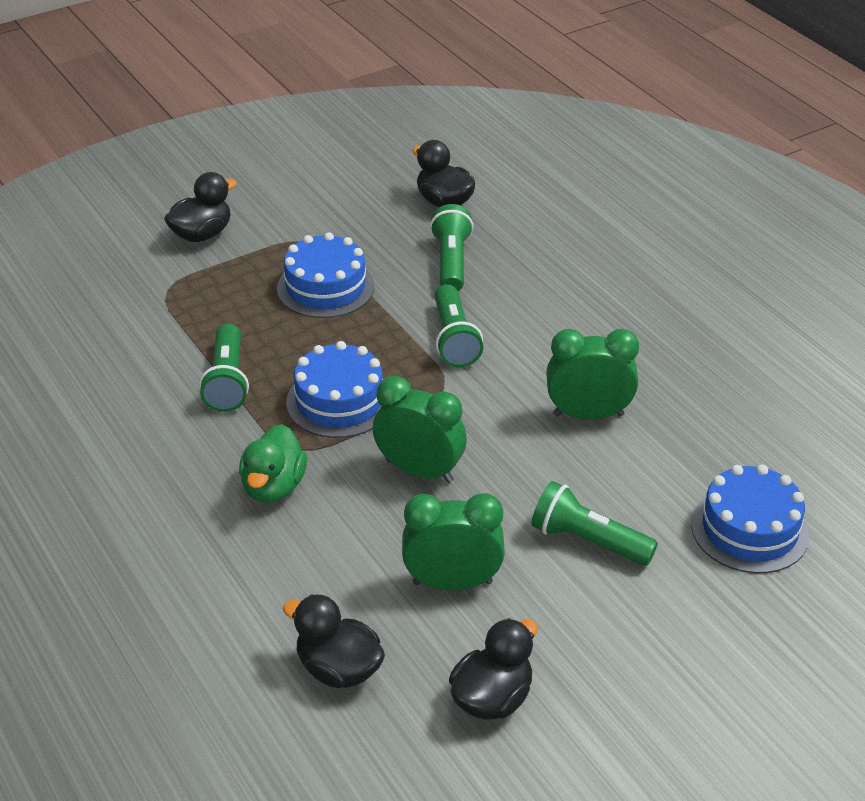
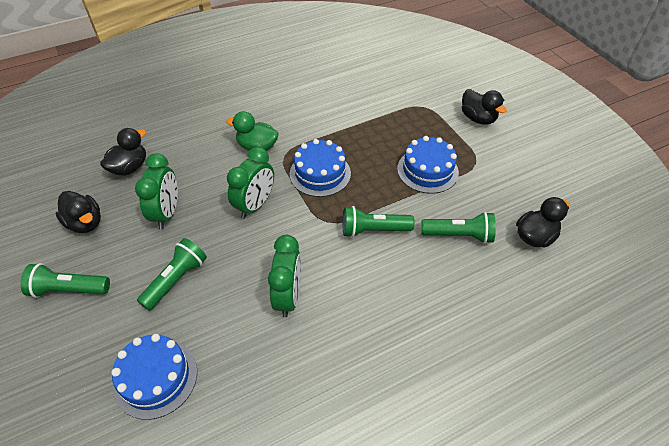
camera: 95 degrees right, 10 degrees up
green flashlight [199,324,249,412] -> green flashlight moved to [21,263,110,298]

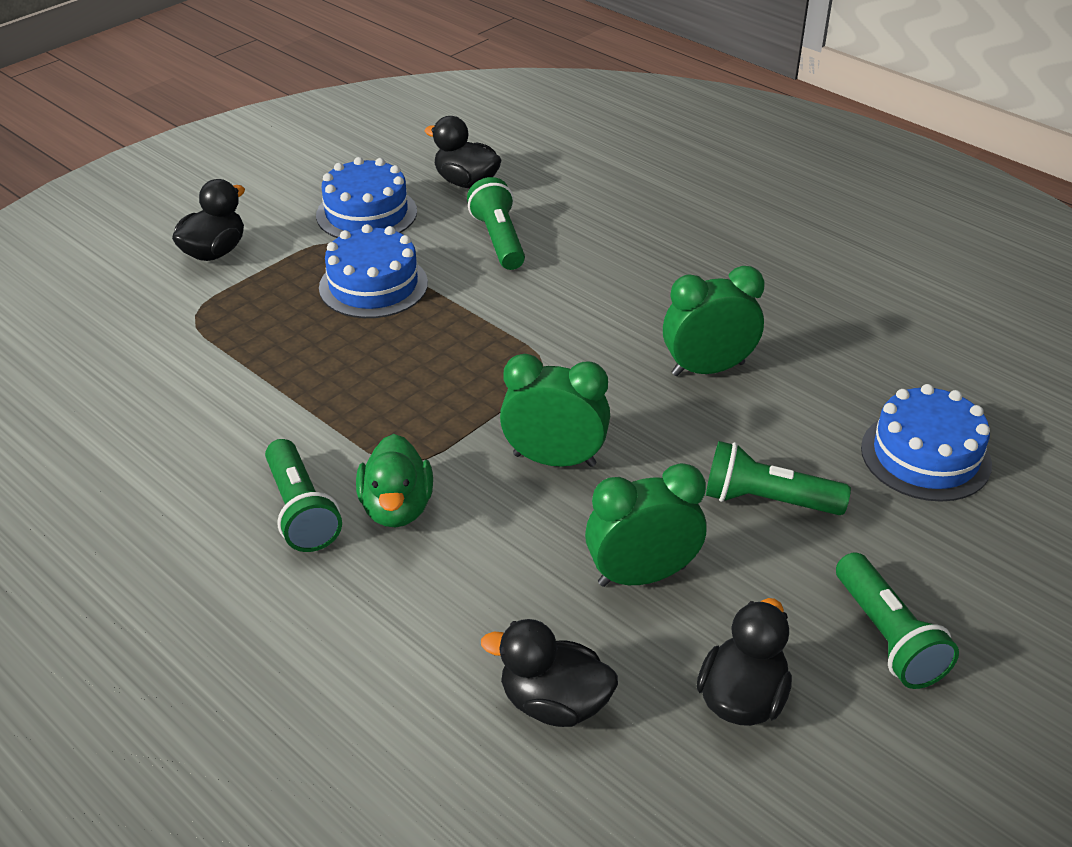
camera: 110 degrees left, 10 degrees down
blue cake [290,139,351,197] -> blue cake moved to [316,157,417,238]
green flashlight [343,206,415,238] -> green flashlight moved to [265,439,342,552]

